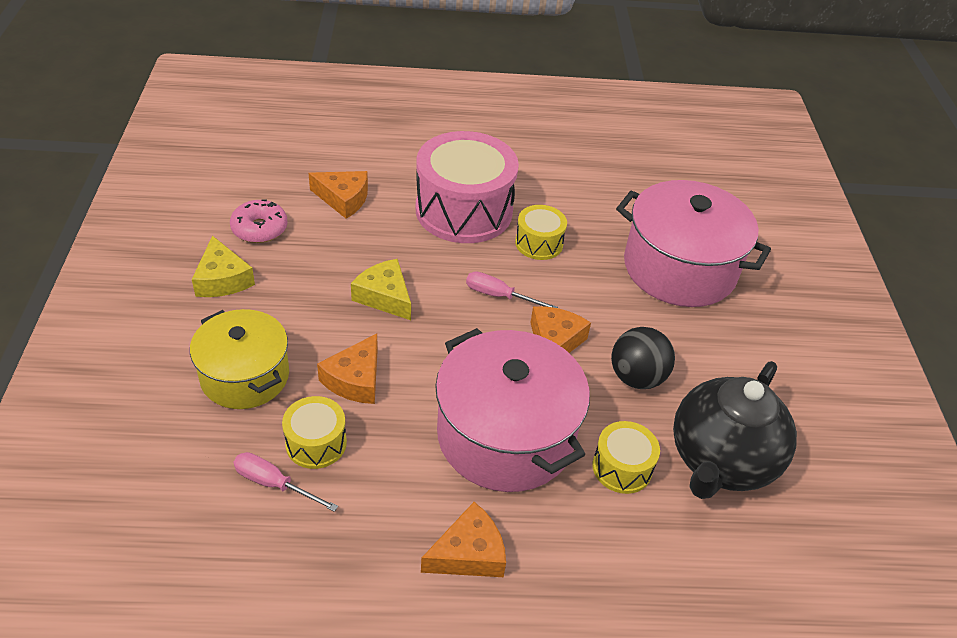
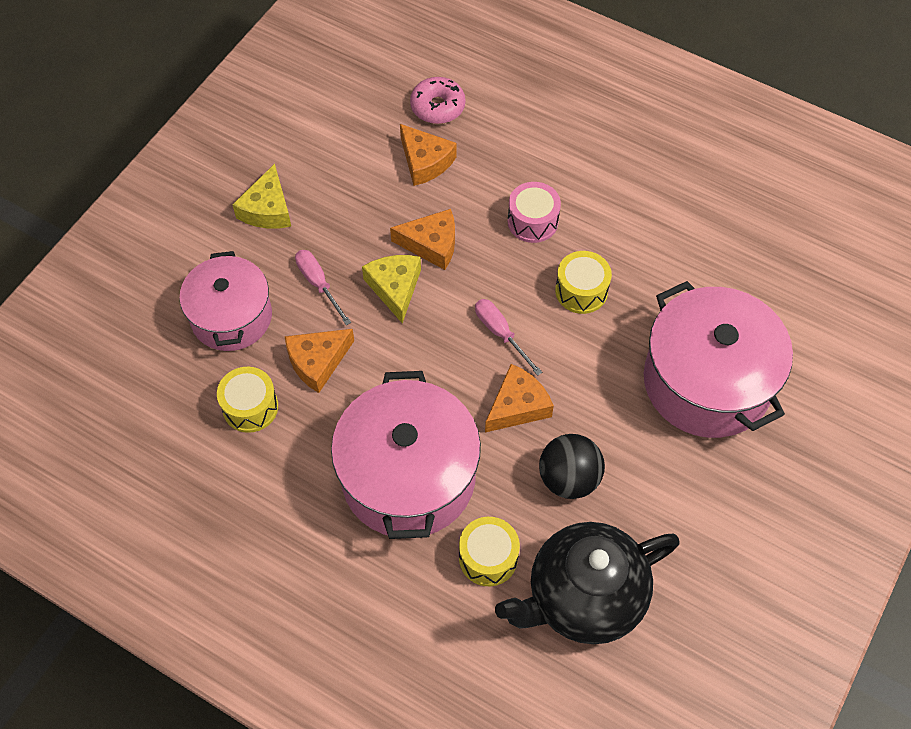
camera: 35 degrees right, 15 degrees up
yellow pot [190,309,289,409] -> pink pot [179,251,272,351]
pink donut [230,200,288,243] -> pink donut moved to [410,77,465,124]
pink screwdriver [233,452,338,512] -> pink screwdriver moved to [295,250,351,325]
pink drum [416,131,519,243] -> pink drum [508,182,561,243], size x0.48
orange cheese [421,502,506,577] -> orange cheese moved to [390,209,455,270]

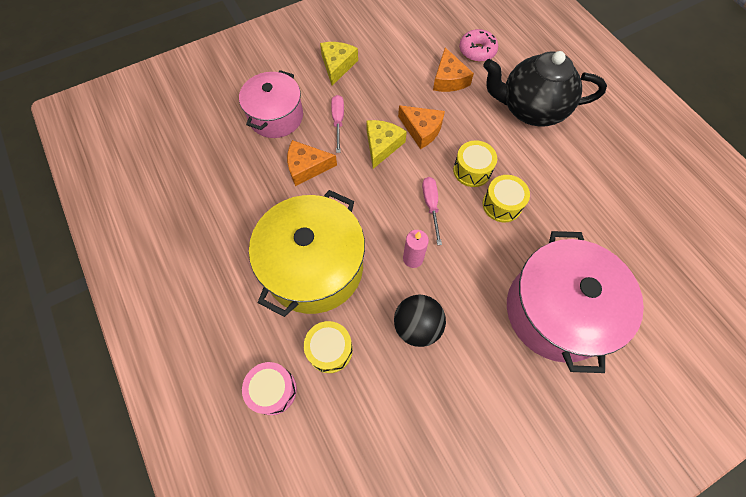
camera: 30 degrees right, 5 degrees up
yellow drum [217,367,278,433] -> yellow drum moved to [453,140,497,187]
yellow cheese [232,164,291,229] -> yellow cheese turned 150 degrees clockwise [320,42,358,86]
pink pot [331,371,481,539] -> yellow pot [249,190,365,317]
orange cheese [485,364,554,432] -> pink candle [403,230,429,268]
black teapot [495,522,680,644] -> black teapot moved to [483,51,607,126]
pink drum [508,182,561,243] -> pink drum moved to [242,362,297,415]

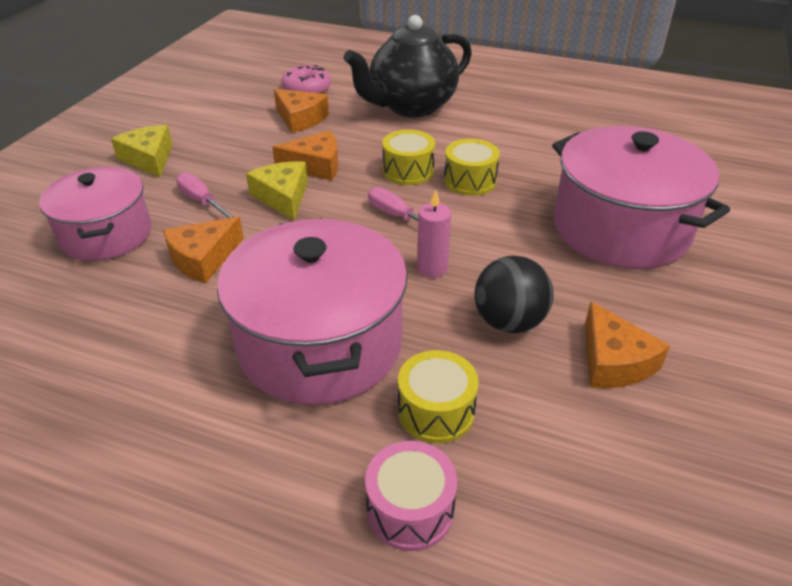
camera: 40 degrees left, 25 degrees down
yellow pot [249,190,365,317] -> pink pot [217,218,408,405]
none -> orange cheese [585,302,670,388]

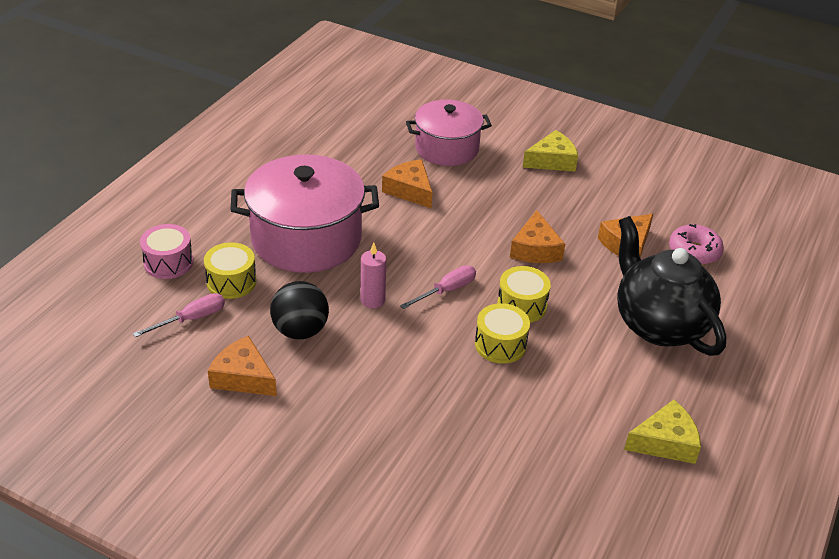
camera: 95 degrees right, 0 degrees up
pink screwdriver [176,172,235,218] -> pink screwdriver moved to [133,293,225,337]
yellow cheese [246,161,308,220] -> yellow cheese moved to [624,400,701,464]
pink pot [552,126,730,269] -> none
orange cheese [585,302,670,388] -> orange cheese turned 45 degrees clockwise [208,336,277,396]

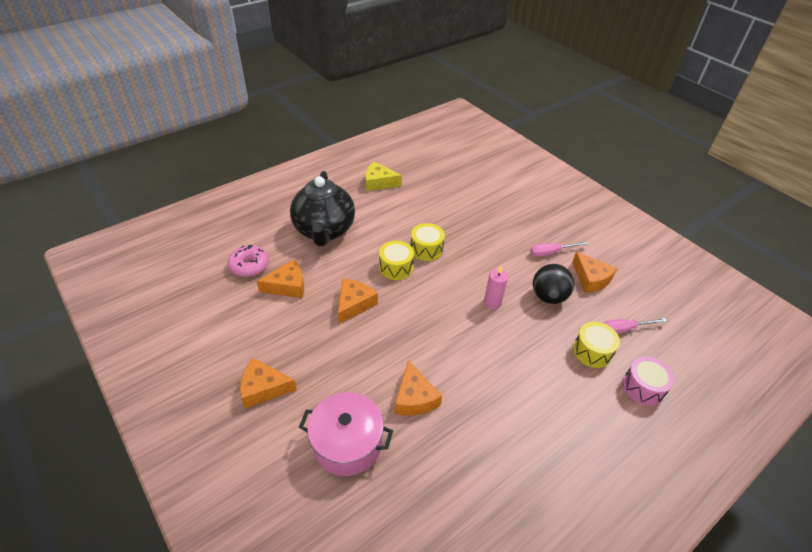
camera: 155 degrees left, 5 degrees up
pink pot [230,154,379,273] -> none
pink screwdriver [400,265,476,309] -> pink screwdriver moved to [530,242,588,257]
yellow cheese [523,130,578,172] -> orange cheese [240,358,297,409]

